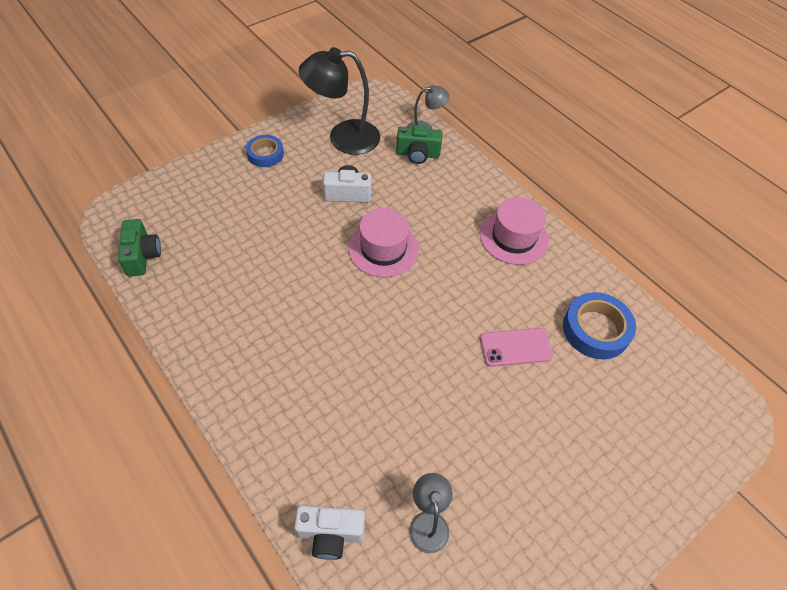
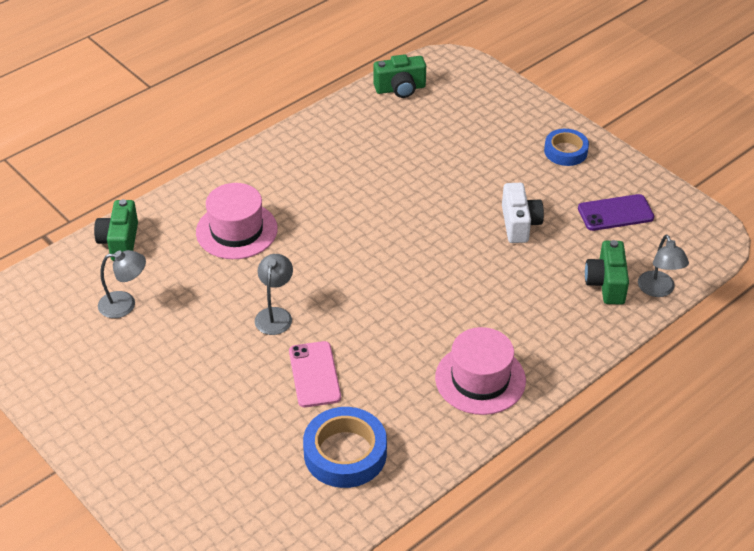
camera: 90 degrees right, 10 degrees down
white camera [294,505,365,560] -> green camera [94,199,138,261]
black lamp [299,47,380,155] -> purple phone [578,194,654,231]
pink hat [348,208,419,277] -> pink hat moved to [196,183,278,259]
none -> grey lamp [255,254,293,335]

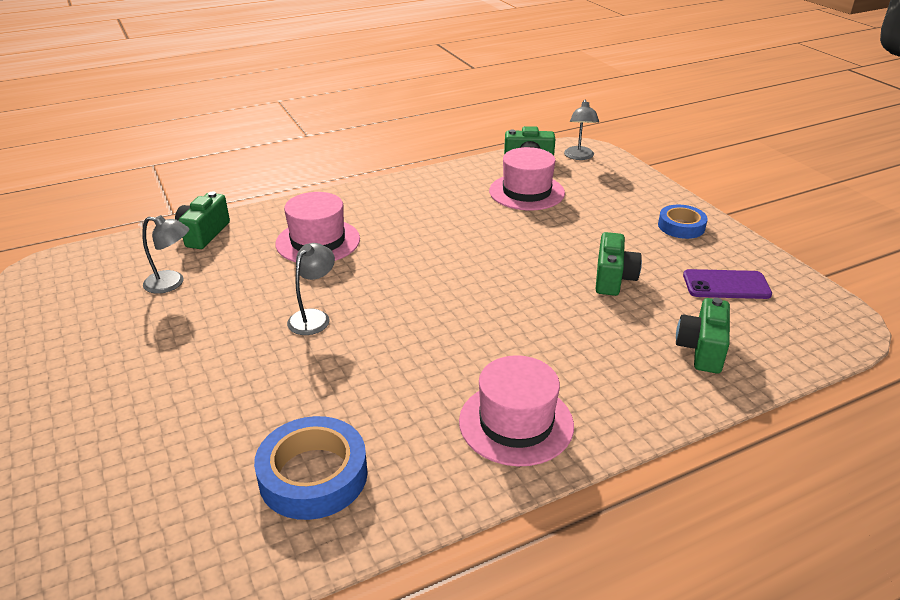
camera: 15 degrees right, 10 degrees down
pink phone [289,341,341,407] -> none
white camera [502,183,544,243] -> green camera [596,232,642,296]
grey lamp [638,235,689,297] -> grey lamp moved to [564,99,599,160]
none -> pink hat [489,147,565,211]

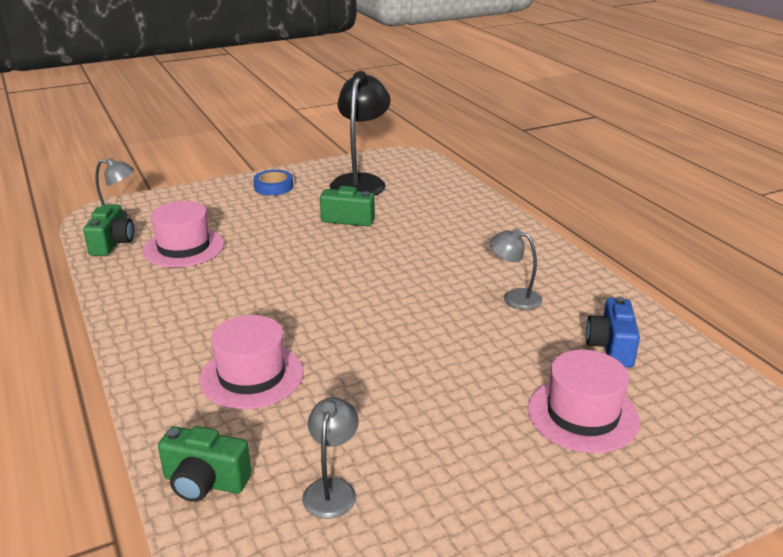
camera: 90 degrees left, 5 degrees down
blue tape [254,416,368,520] -> blue camera [586,297,640,368]
grey lamp [287,243,335,335] -> grey lamp moved to [490,229,542,310]
pink hat [459,355,574,466] -> pink hat moved to [528,350,640,453]
green camera [676,298,730,374] -> none
purple phone [683,269,772,299] -> black lamp [330,71,391,196]

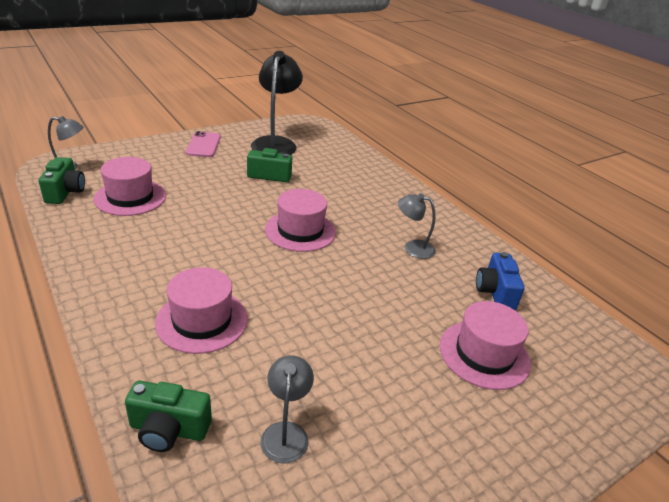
camera: 10 degrees left, 5 degrees up
blue tape [253,170,293,195] -> pink phone [186,131,221,157]
none -> pink hat [265,189,336,252]

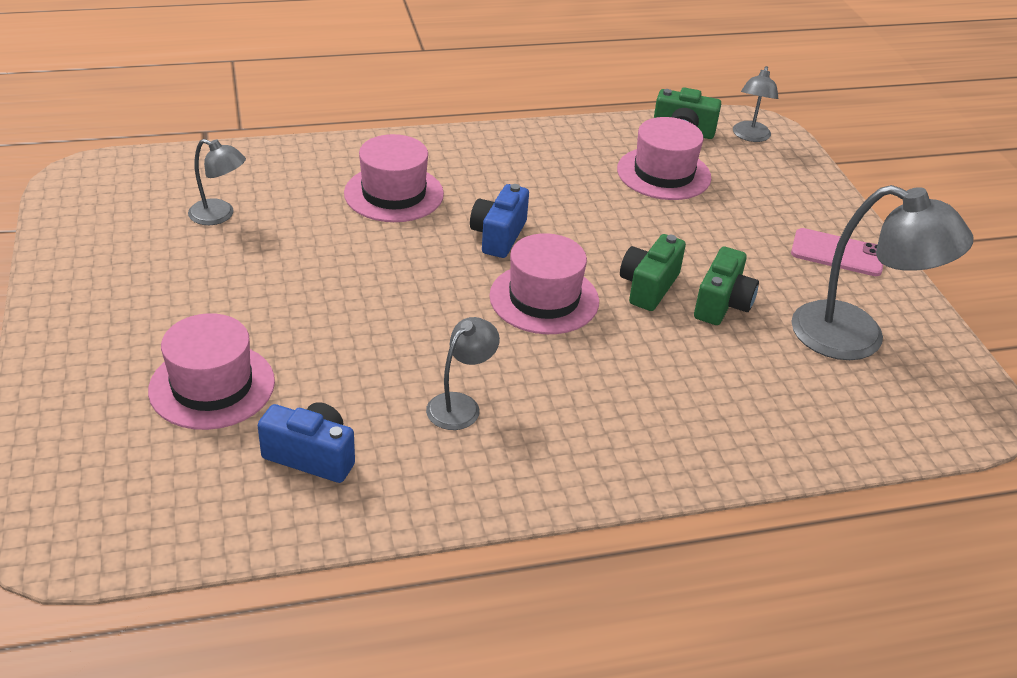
camera: 110 degrees right, 5 degrees up
green camera [125,381,212,452] -> green camera moved to [620,234,686,311]
black lamp [251,51,303,155] -> grey lamp [791,185,973,360]
none -> blue camera [470,184,529,258]

